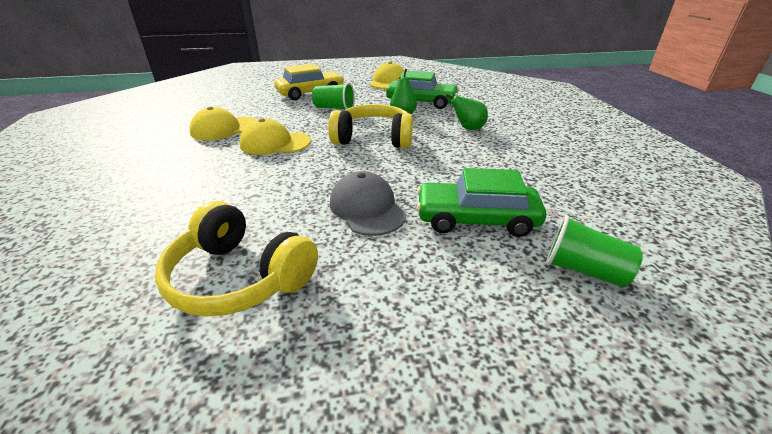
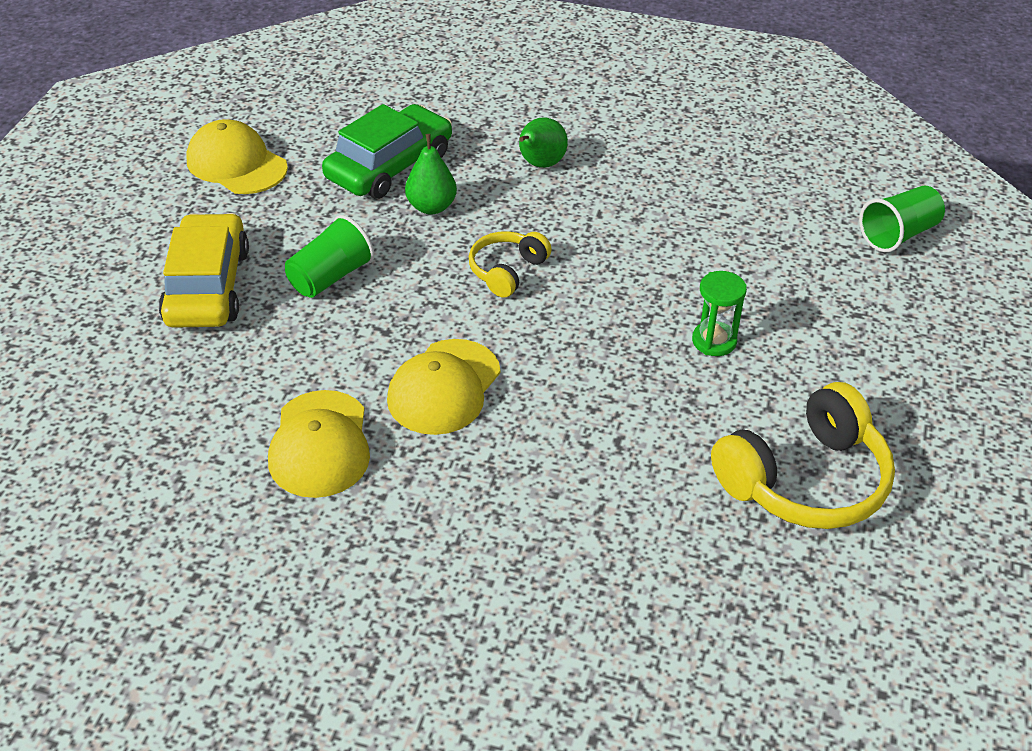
camera: 65 degrees left, 10 degrees up
yellow headphones [328,104,413,148] -> yellow headphones [469,231,552,298], size x0.56
grey cap [330,171,406,236] -> green hourglass [692,271,747,356]
green car [416,168,546,237] -> none

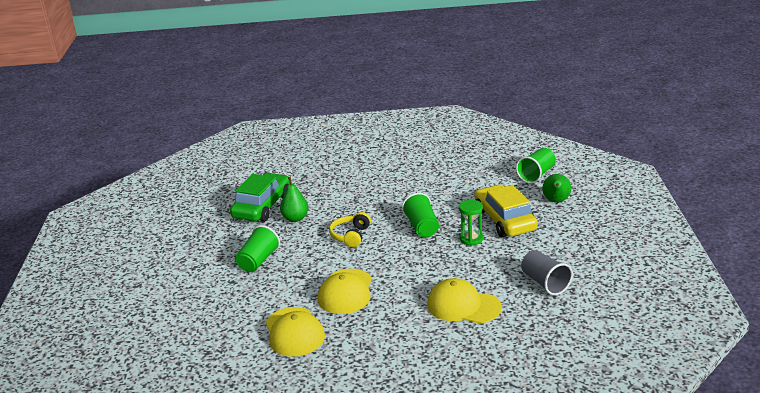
camera: 15 degrees left, 15 degrees down
yellow car [159,213,249,328] -> yellow car moved to [474,184,538,237]
yellow cap [186,119,288,194] -> yellow cap moved to [427,278,502,324]
green pear [519,117,568,168] -> green pear moved to [542,174,571,202]
yellow headphones [711,382,895,529] -> grey cup [521,250,573,295]
none -> green cup [402,193,439,237]

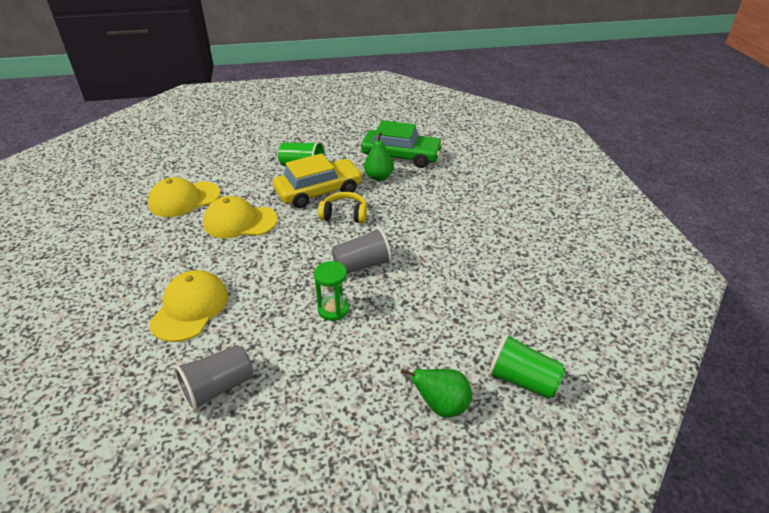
camera: 80 degrees right, 10 degrees up
green cup [402,193,439,237] -> grey cup [332,227,392,274]
yellow car [474,184,538,237] -> yellow car moved to [273,153,363,208]

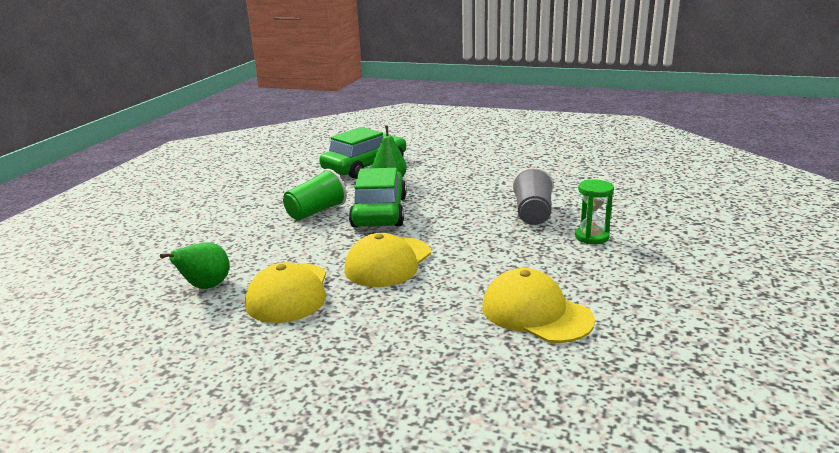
camera: 60 degrees left, 15 degrees down
grey cup [174,345,253,412] -> none
yellow car [273,153,363,208] -> green car [349,168,407,228]
yellow headphones [318,192,367,223] -> none
green pear [401,369,472,417] -> green pear moved to [160,242,229,289]
green cup [488,333,566,399] -> none

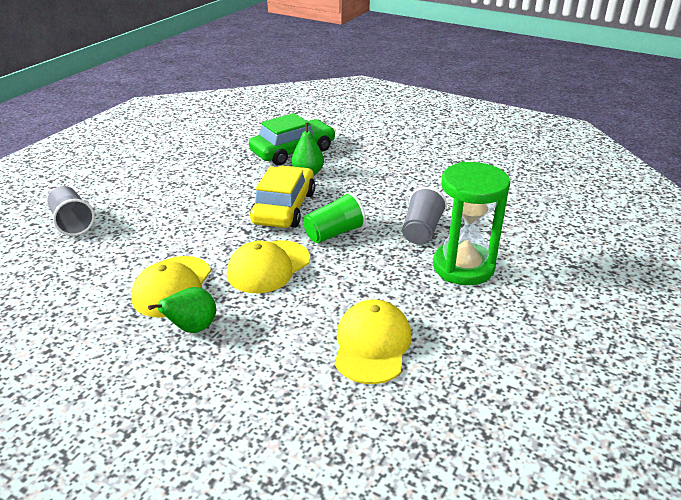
camera: 10 degrees right, 10 degrees up
green pear [160,242,229,289] -> green pear moved to [148,287,216,333]
green cup [283,169,346,221] -> green cup moved to [303,192,366,243]
green car [349,168,407,228] -> yellow car [250,166,315,228]
yellow cap [482,268,595,343] -> yellow cap turned 45 degrees clockwise [335,299,412,384]
green hourglass [575,179,614,244] -> green hourglass [433,162,510,285], size x1.94
none -> grey cup [47,186,95,236]

